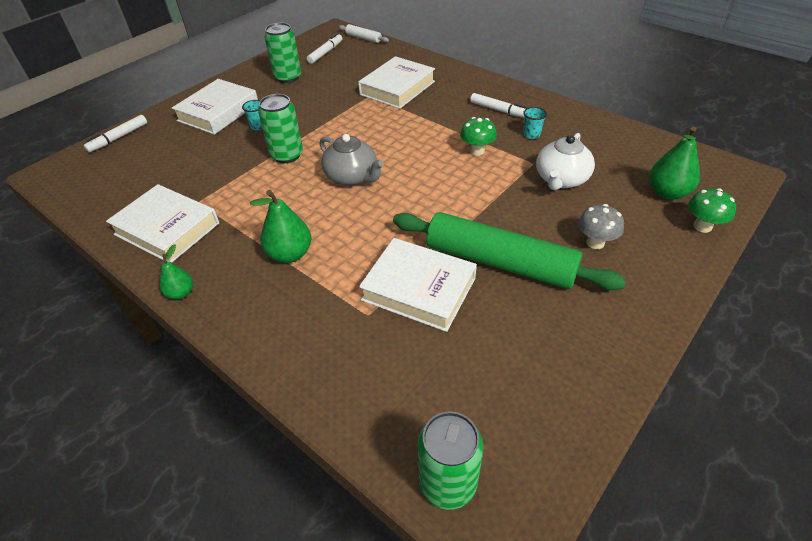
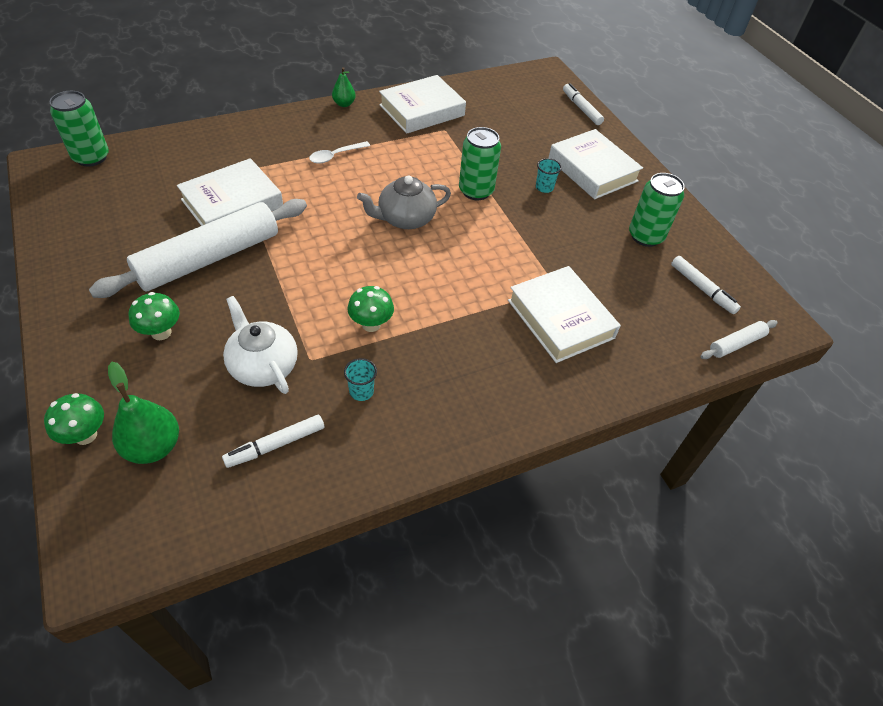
camera: 110 degrees right, 5 degrees up
green pear [250,190,312,263] -> white spoon [309,141,370,164]
green rolling pin [393,212,626,290] -> white rolling pin [89,199,307,298]
white marker [470,93,527,118] -> white marker moved to [222,415,324,468]
grey mushroom [578,204,624,249] -> green mushroom [128,292,180,340]

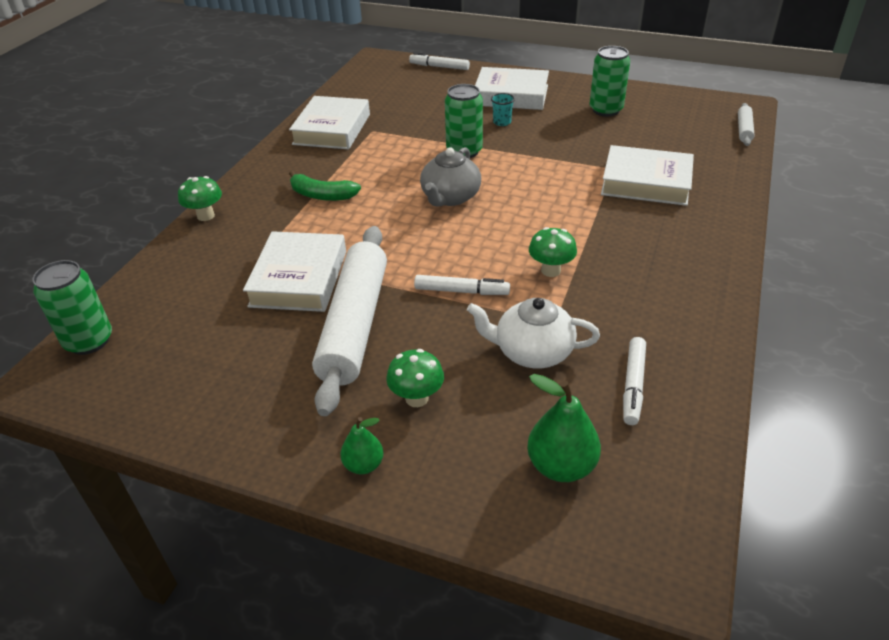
camera: 40 degrees left, 10 degrees down
green mushroom [44,393,104,445] -> green mushroom moved to [178,176,222,221]
white spoon [309,141,370,164] -> green banana [289,171,361,201]
green pear [332,67,356,107] -> green pear moved to [340,417,384,474]
turquoise cup [344,358,377,401] -> none
white marker [671,256,741,314] -> white marker moved to [414,275,510,295]

